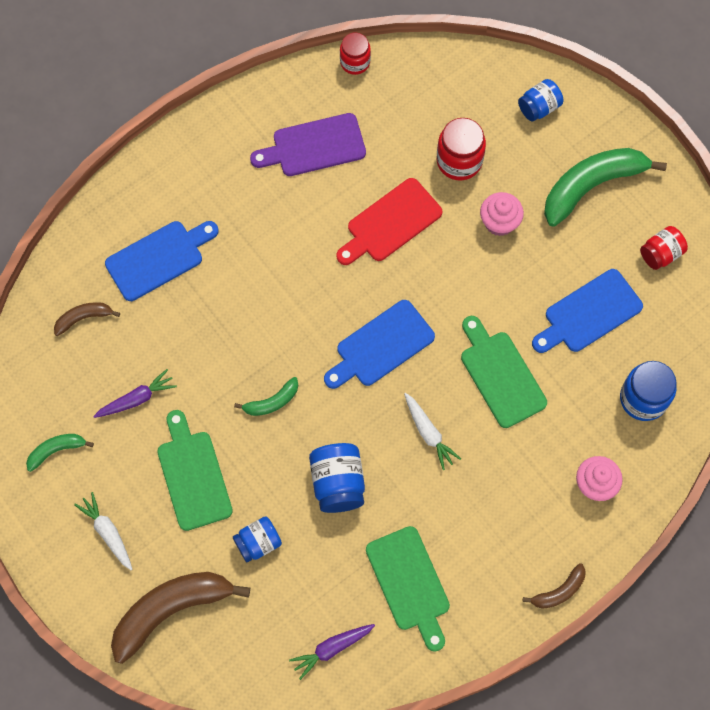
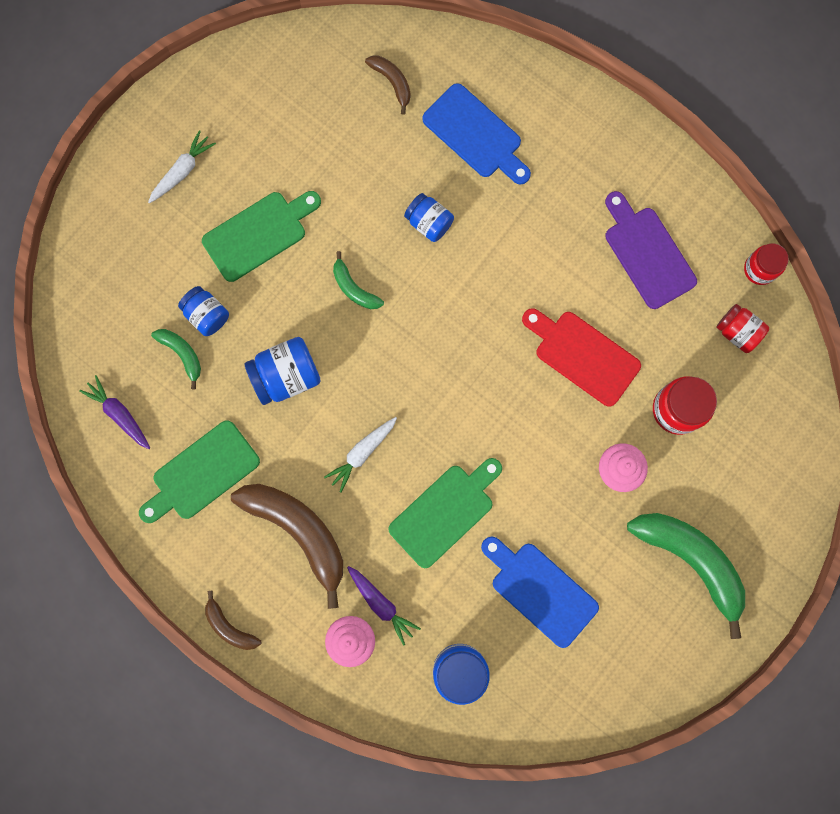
camera: 75 degrees right, 10 degrees up
green banana [26,434,94,472] -> green banana moved to [151,329,201,389]
purple carrot [93,369,177,418] -> purple carrot moved to [347,566,421,645]
brown banana [111,572,250,664] -> brown banana moved to [231,484,343,609]
blue cutting board [324,300,435,389] -> none
blue jar [518,79,563,122] -> blue jar moved to [404,193,454,242]
red jar [640,226,688,270] -> red jar moved to [716,304,769,353]

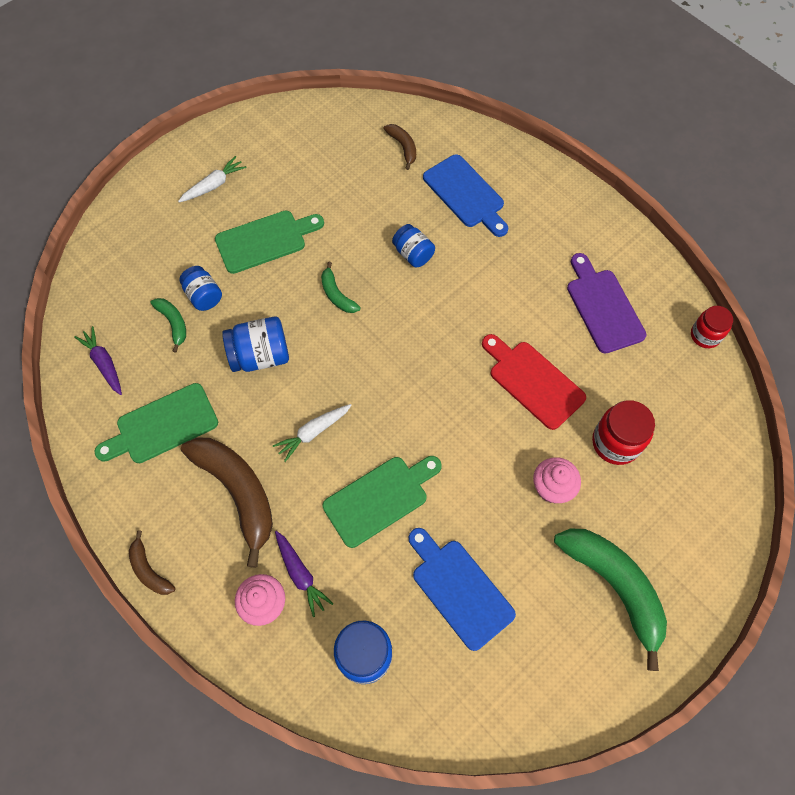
camera: 10 degrees right, 15 degrees down
red jar [716,304,769,353] -> none

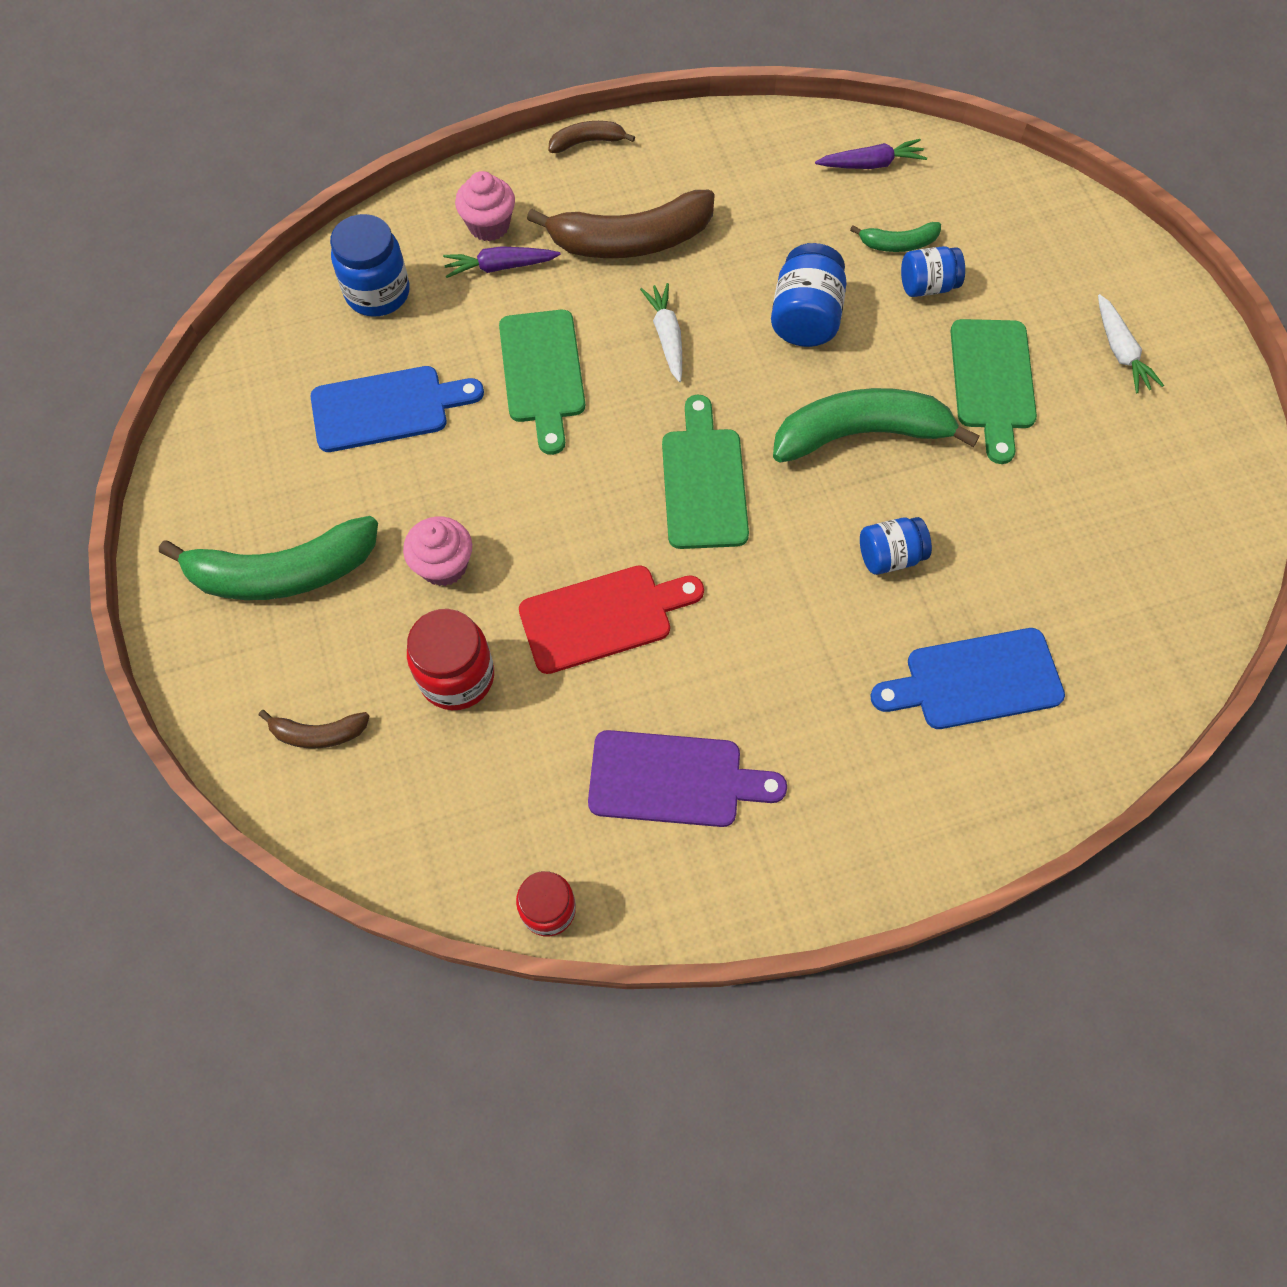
camera: 115 degrees right, 0 degrees up
green cutting board [94,383,218,463] -> green cutting board moved to [662,395,749,549]
green banana [321,262,361,313] -> green banana [773,388,980,462], size x2.07
brown banana [383,124,416,170] -> brown banana moved to [259,710,370,748]

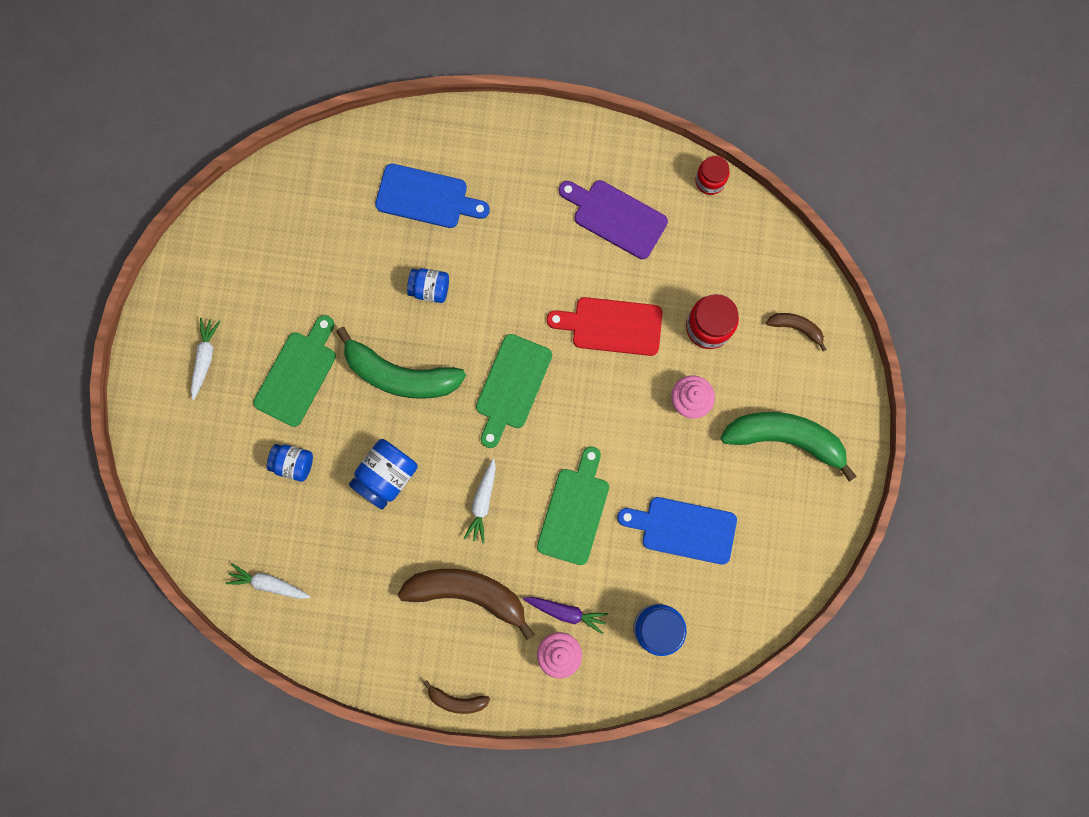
camera: 155 degrees left, 15 degrees up
purple carrot [815,139,927,169] -> white carrot [225,563,311,599]
green banana [850,222,941,252] -> none

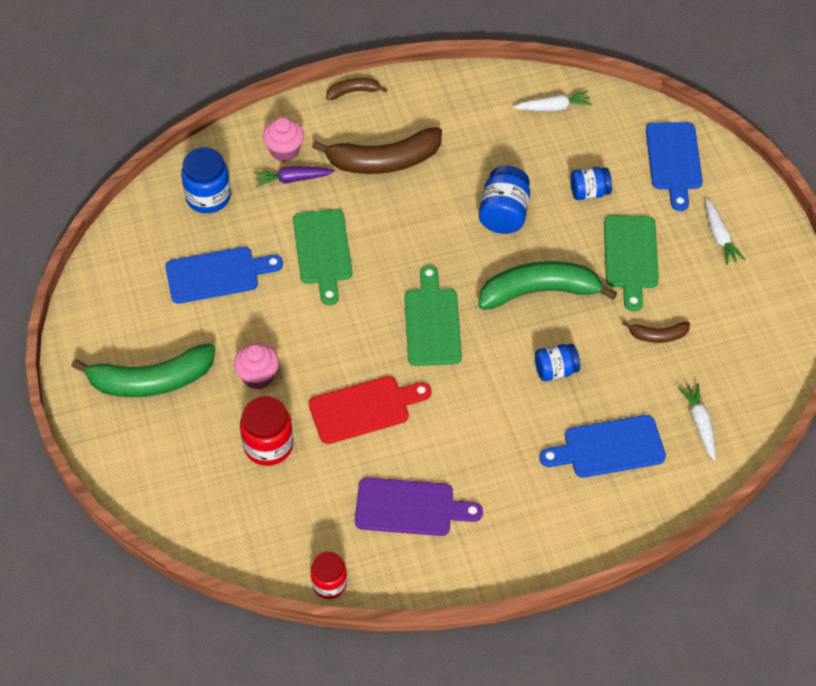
camera: 155 degrees right, 25 degrees down
white carrot [464,459,496,543] -> white carrot moved to [678,383,715,460]
brown banana [766,313,827,351] -> brown banana moved to [622,321,690,343]
none -> blue cutting board [646,122,703,211]

